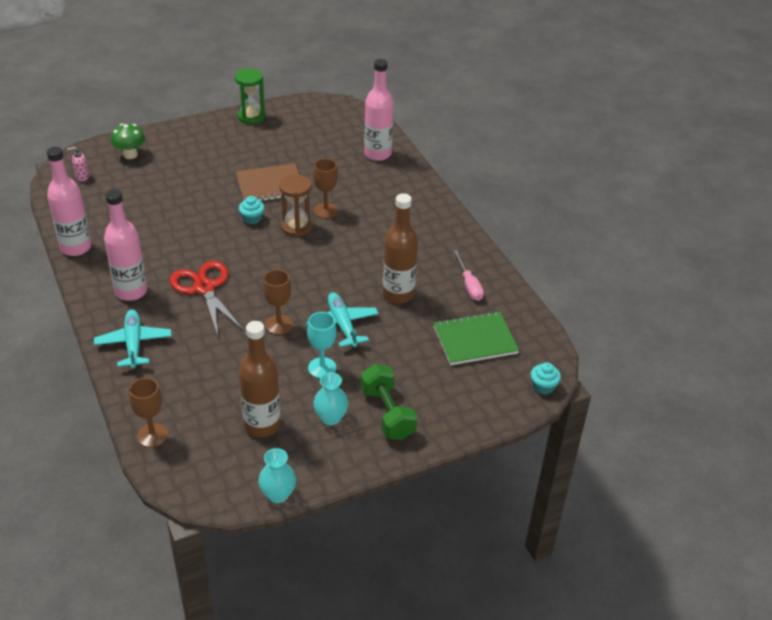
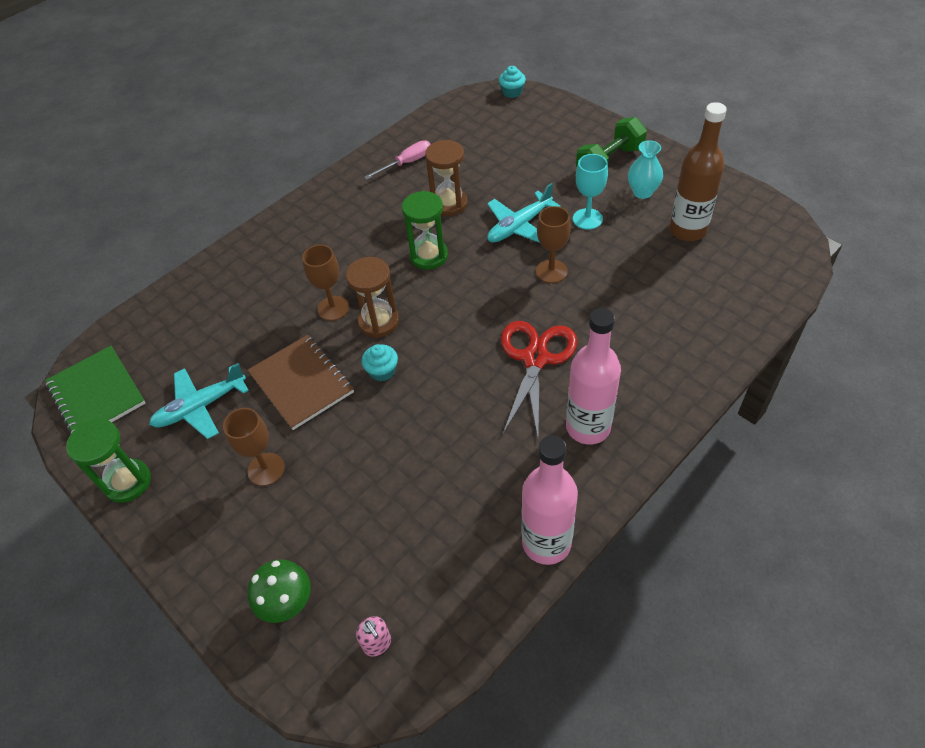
camera: 105 degrees left, 10 degrees up
turquoise plane [94,309,172,369] -> turquoise plane moved to [149,363,249,439]
brown goblet [129,378,168,447] -> brown goblet moved to [223,408,285,486]
red scissors [170,261,243,336] -> red scissors turned 150 degrees clockwise [501,321,577,437]
turquoise vase [258,448,296,503] -> none
pink bottle [364,59,394,161] -> none
brown bottle [383,193,418,304] -> brown hourglass [425,140,468,216]
green notebook [433,311,519,365] -> green notebook moved to [45,346,145,434]
none -> green hourglass [402,191,448,270]

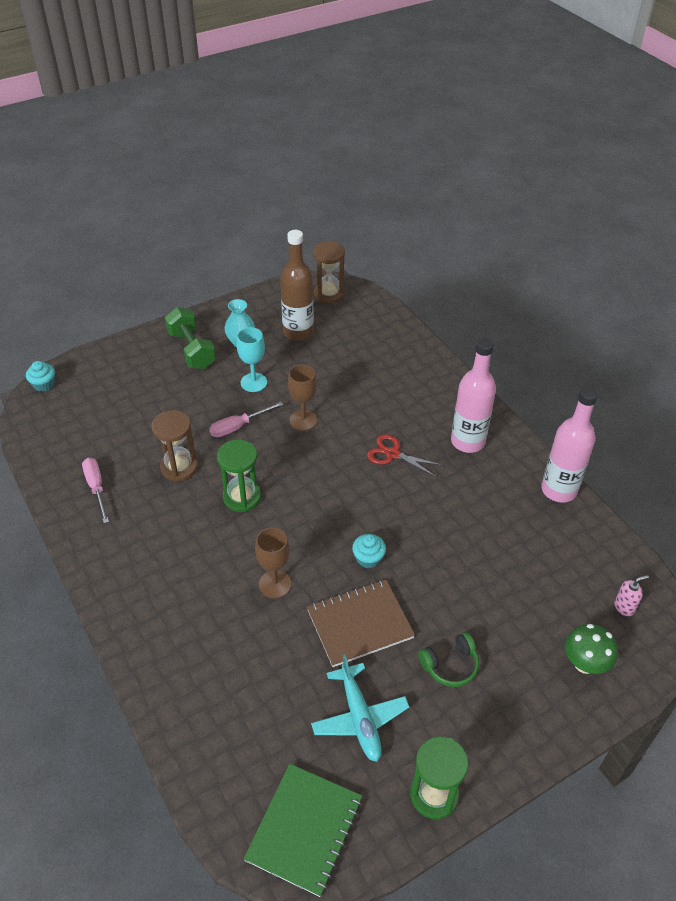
camera: 80 degrees left, 5 degrees down
green notebook [45,346,145,434] -> green notebook turned 45 degrees counterclockwise [243,764,362,897]
brown goblet [223,408,285,486] -> green headphones [418,632,479,687]
brown hourglass [346,257,399,338] -> brown hourglass moved to [313,241,345,304]
turquoise plane [487,183,561,242] -> pink screwdriver [209,402,283,437]
red scissors [501,321,577,437] -> red scissors [367,434,442,477], size x0.63

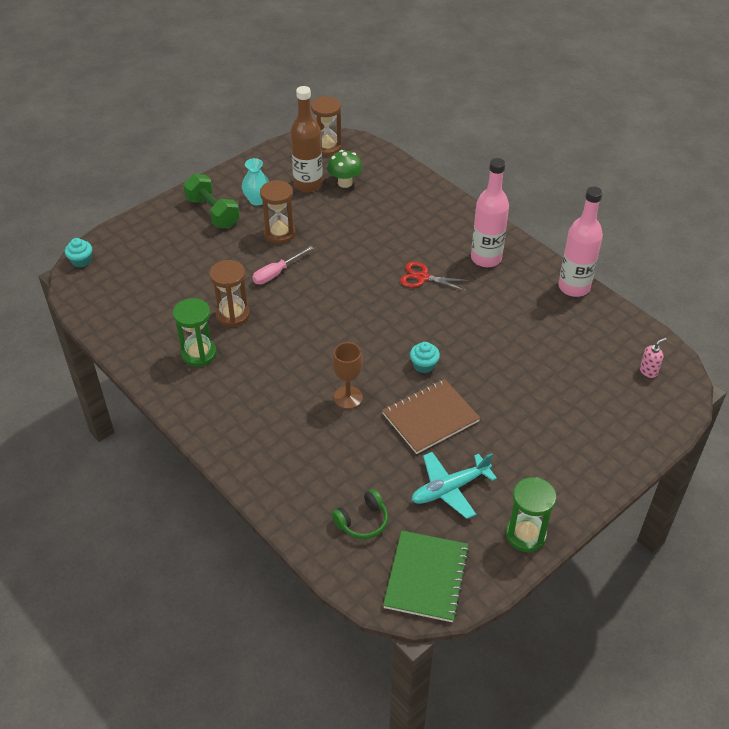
camera: 10 degrees left, 0 degrees up
pink screwdriver [82,458,109,523] -> none
green hourglass [217,439,261,512] -> green hourglass moved to [173,298,217,367]
turquoise goblet [237,327,267,392] -> brown hourglass [260,180,296,244]
brown goblet [288,365,317,431] -> none
turquoise plane [311,654,410,762] -> turquoise plane turned 90 degrees clockwise [411,452,497,519]
green headphones [418,632,479,687] -> green headphones moved to [332,489,388,539]
green mushroom [565,624,618,674] -> green mushroom moved to [327,150,362,188]

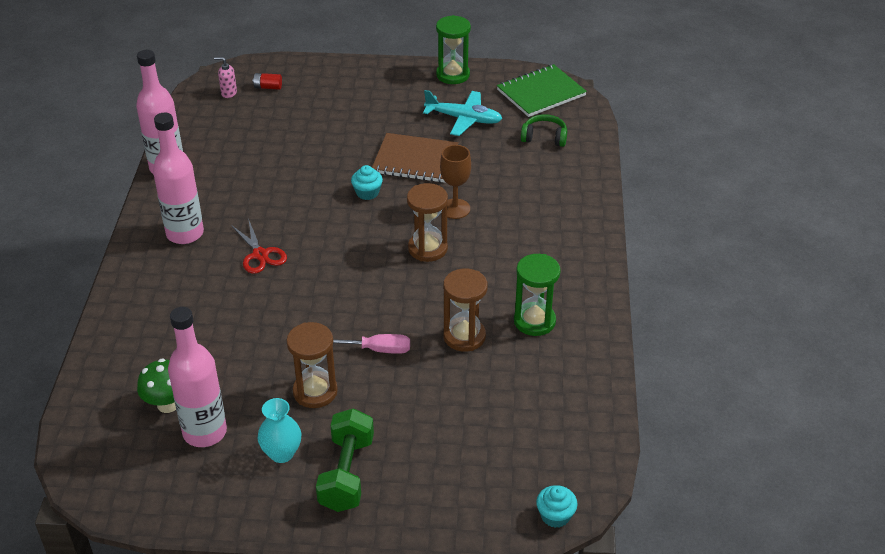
camera: 135 degrees left, 5 degrees down
brown bottle [290,86,323,192] -> pink bottle [168,307,227,447]
brown hourglass [311,96,342,156] -> brown hourglass moved to [407,183,448,262]
none -> red battery [253,73,282,90]

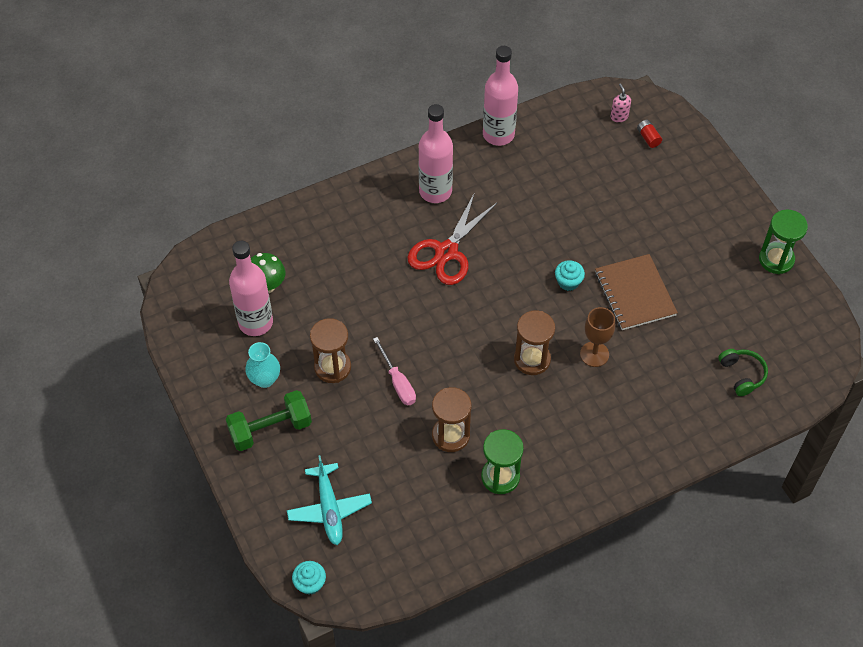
camera: 60 degrees right, 15 degrees up
red scissors [231,218,287,274] -> red scissors [407,192,498,285], size x1.60
turquoise plane [423,90,503,136] -> turquoise plane moved to [287,455,372,545]
green notebook [497,64,587,117] -> none

